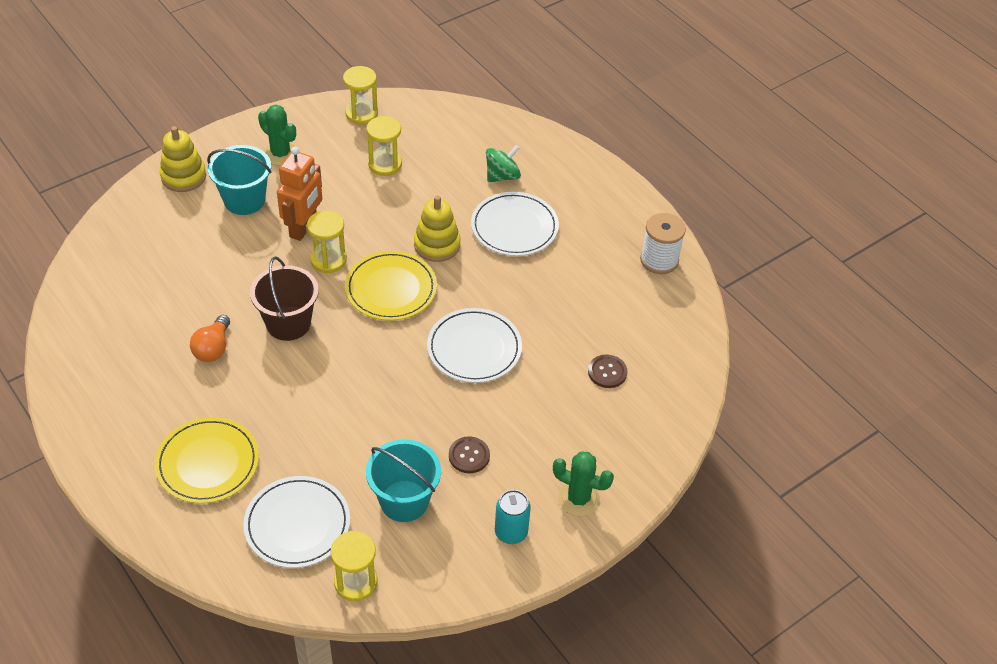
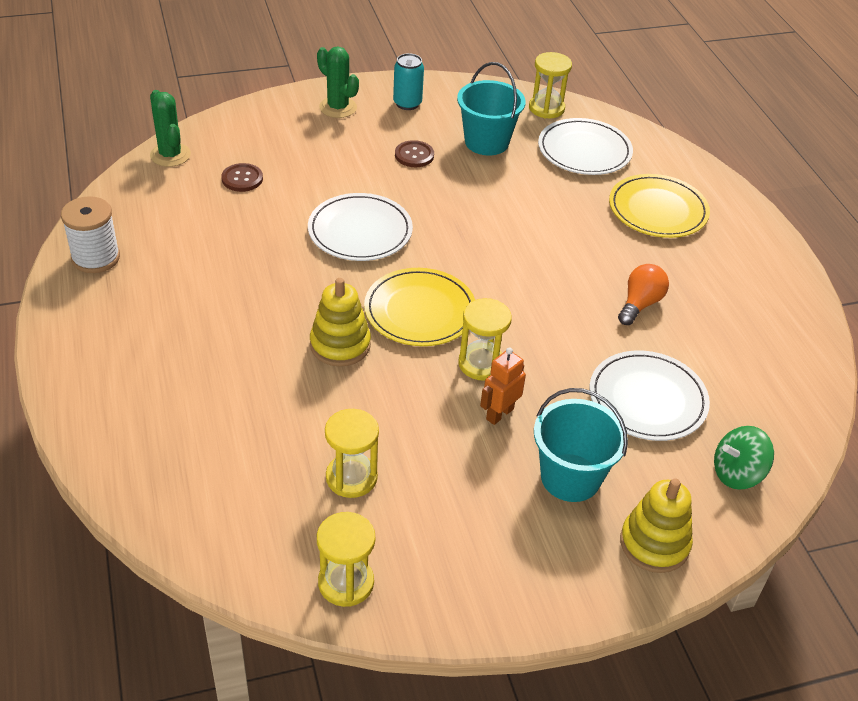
camera: 160 degrees left, 5 degrees down
brown bucket [250,256,319,341] -> none
green cactus [258,105,296,166] -> green cactus moved to [150,90,191,167]
orange robot [277,147,322,241] -> orange robot [480,348,526,425], size x0.63
white plate [471,192,559,256] -> white plate moved to [589,351,710,441]
green spinning top [486,145,521,182] -> green spinning top moved to [714,426,774,490]

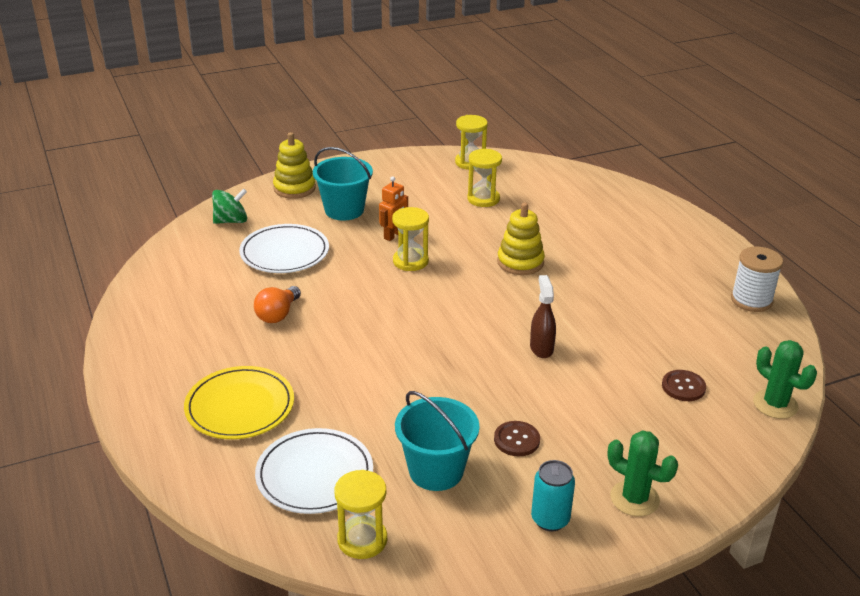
camera: 175 degrees right, 10 degrees down
white plate [308,193,413,261] -> brown spray bottle [530,275,556,358]
yellow plate [364,268,475,346] -> none

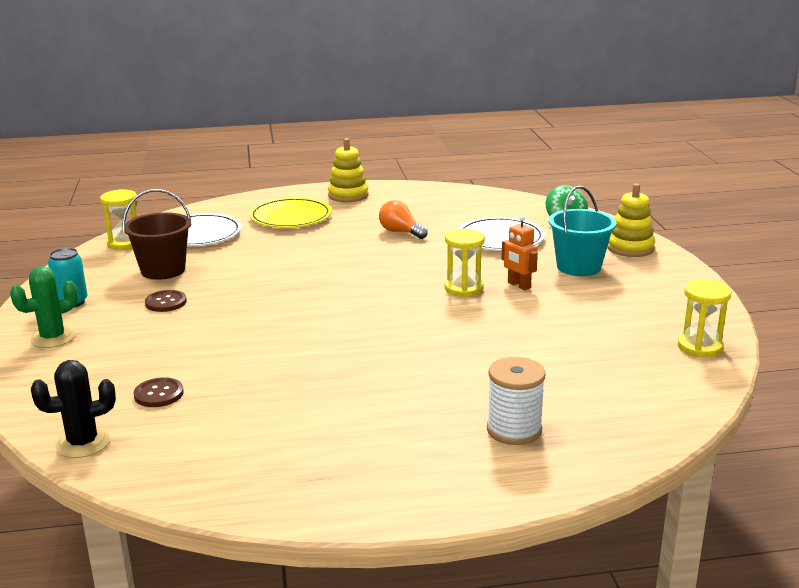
camera: 105 degrees right, 10 degrees down
turquoise bucket [395,391,480,491] -> brown bucket [122,189,191,280]
yellow hourglass [467,149,502,207] -> none
yellow stacking toy [497,203,545,275] -> yellow stacking toy moved to [328,138,369,202]
brown spray bottle [530,275,556,358] -> none
white spool [731,247,783,312] -> white spool moved to [487,357,546,445]
green cactus [753,340,817,419] -> black cactus [31,360,116,458]

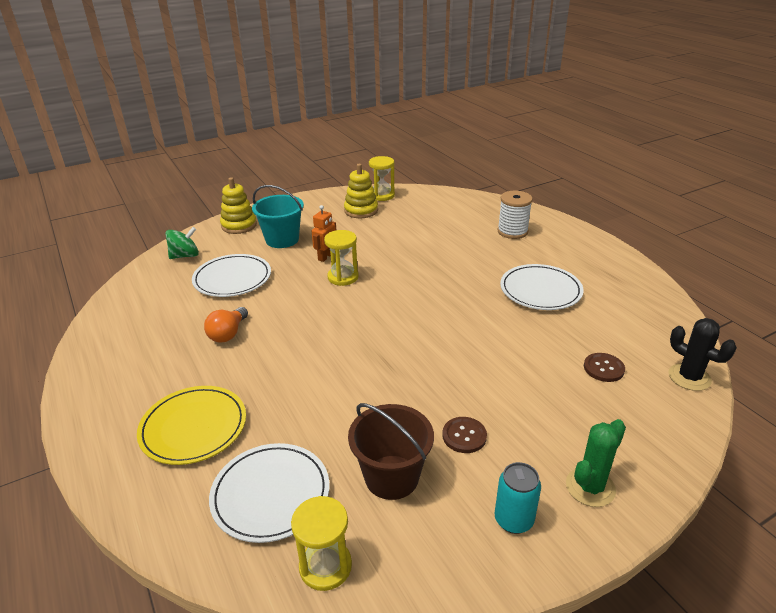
camera: 110 degrees left, 10 degrees up
green cactus [10,266,78,348] -> green cactus turned 75 degrees counterclockwise [566,419,626,507]
yellow stacking toy [328,138,369,202] -> yellow stacking toy moved to [344,164,378,218]
none -> white plate [500,264,584,310]

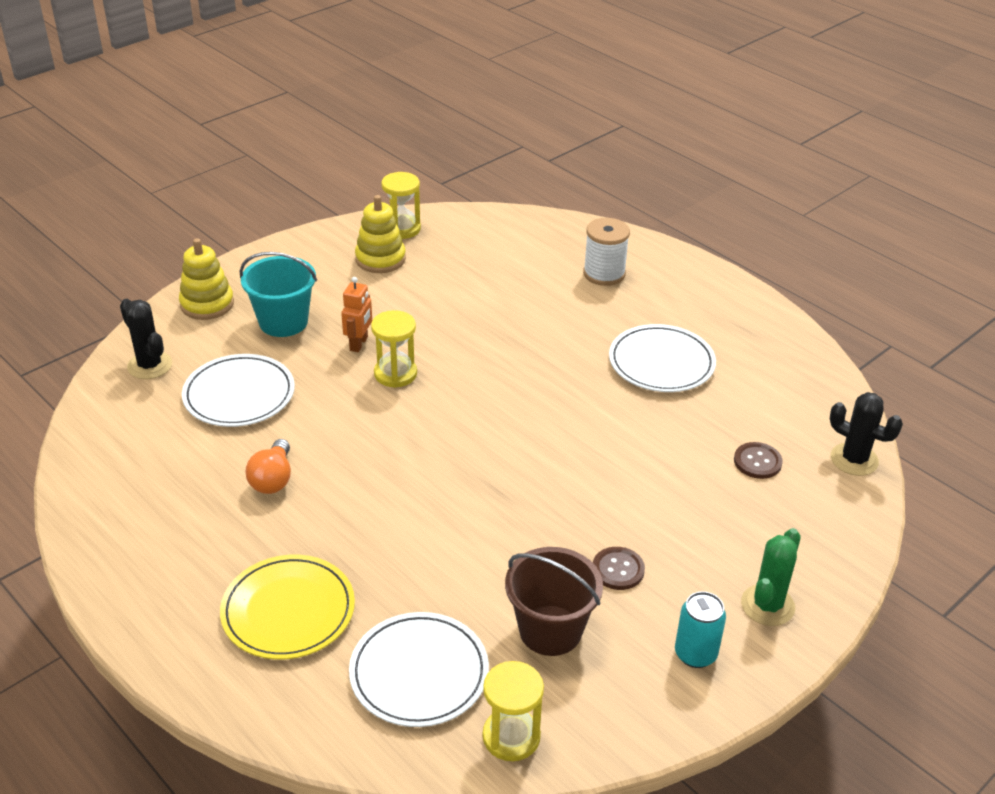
camera: 15 degrees left, 5 degrees up
green spinning top [165,227,199,259] -> black cactus [120,299,172,379]

